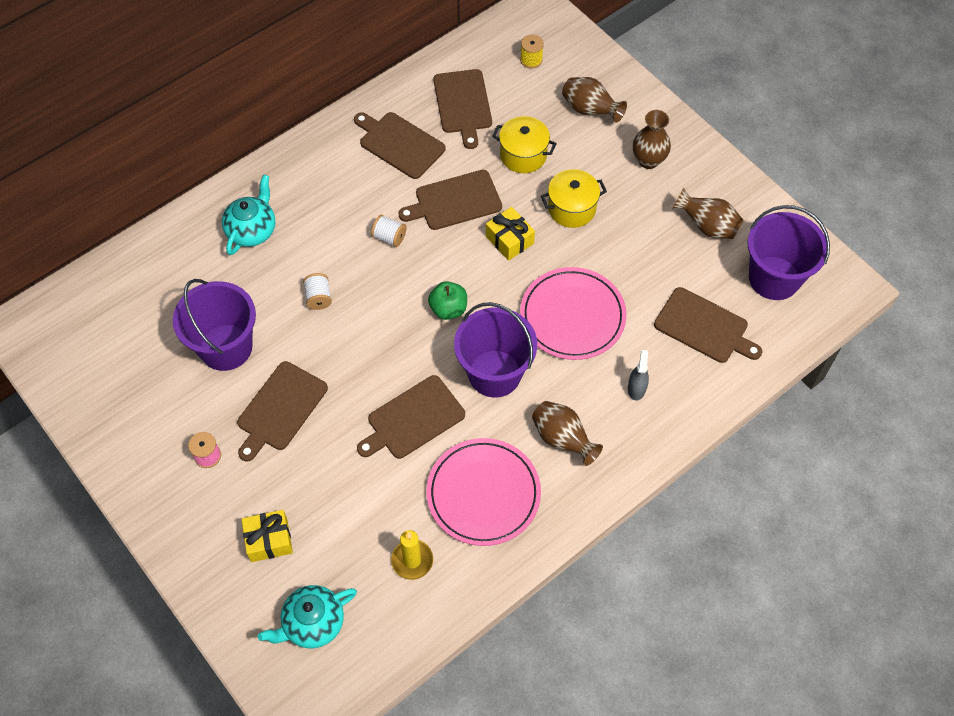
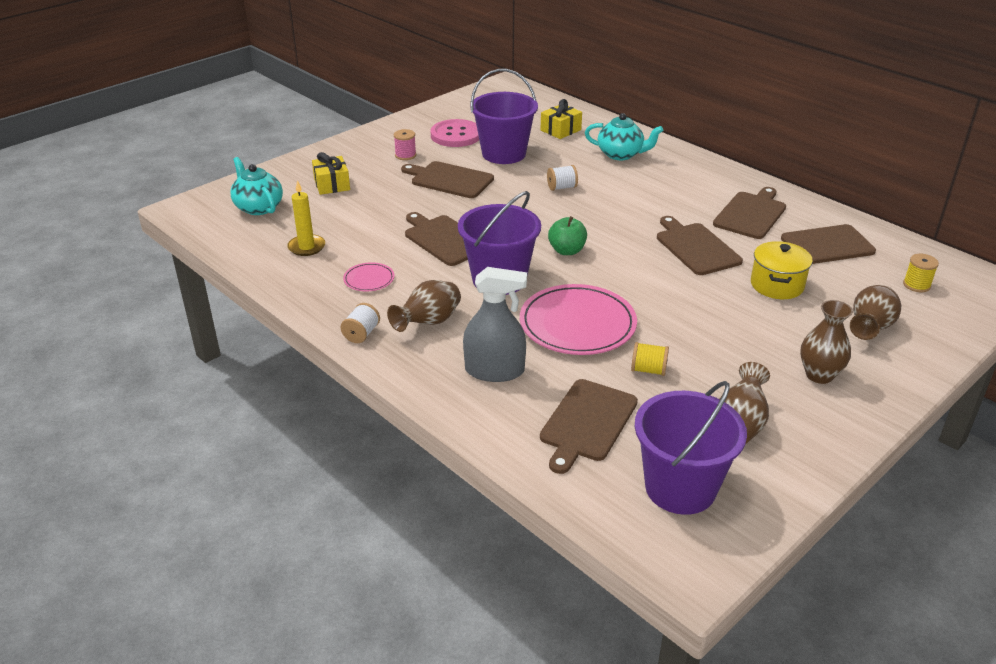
camera: 85 degrees right, 25 degrees down
white spool [371,214,407,247] -> white spool moved to [340,303,380,343]
pink plate [426,438,541,546] -> pink plate [343,262,395,291], size x0.46
yellow gift [486,207,535,261] -> yellow gift moved to [541,99,582,139]
yellow pot [541,169,607,228] -> none
grey spray bottle [628,350,649,401] -> grey spray bottle [463,267,527,382], size x1.85
none -> pink button [430,119,479,147]
none -> yellow spool [631,342,669,376]

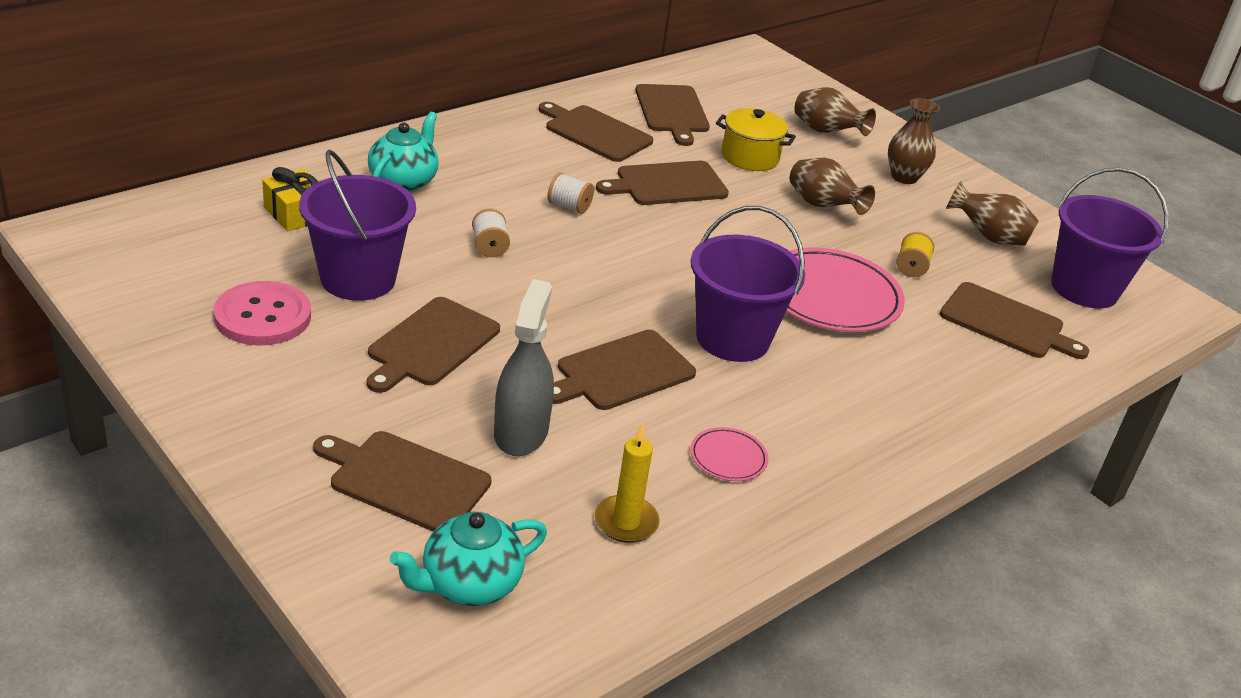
camera: 90 degrees left, 0 degrees up
yellow gift [312,152,350,195] -> brown cutting board [313,431,492,531]
white spool [340,303,380,343] -> white spool moved to [547,172,594,214]
brown vase [387,280,461,332] -> brown vase moved to [790,158,875,215]
pink spool [394,129,416,160] -> none
grey spray bottle [463,267,527,382] -> grey spray bottle moved to [494,279,554,456]
green apple [548,216,587,255] -> none
yellow spool [903,254,939,292] -> none

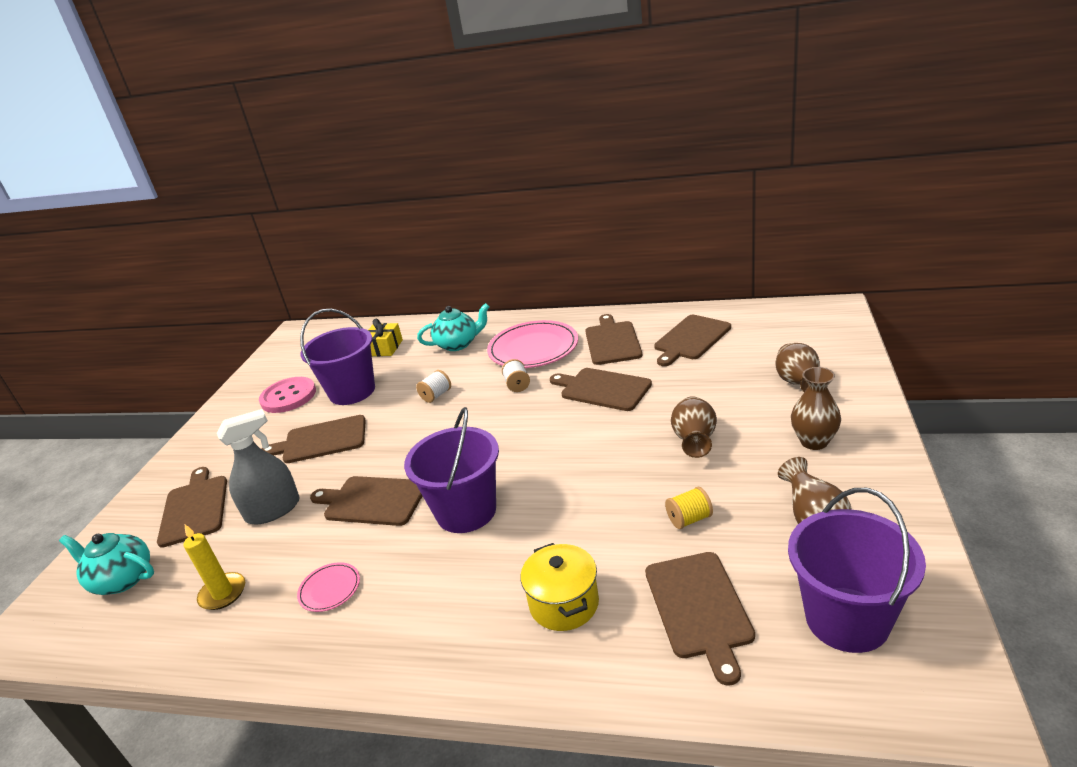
camera: 60 degrees right, 5 degrees down
yellow pot [716,108,796,171] -> yellow pot moved to [520,543,599,631]
pink plate [786,248,905,332] -> pink plate moved to [487,320,578,368]

